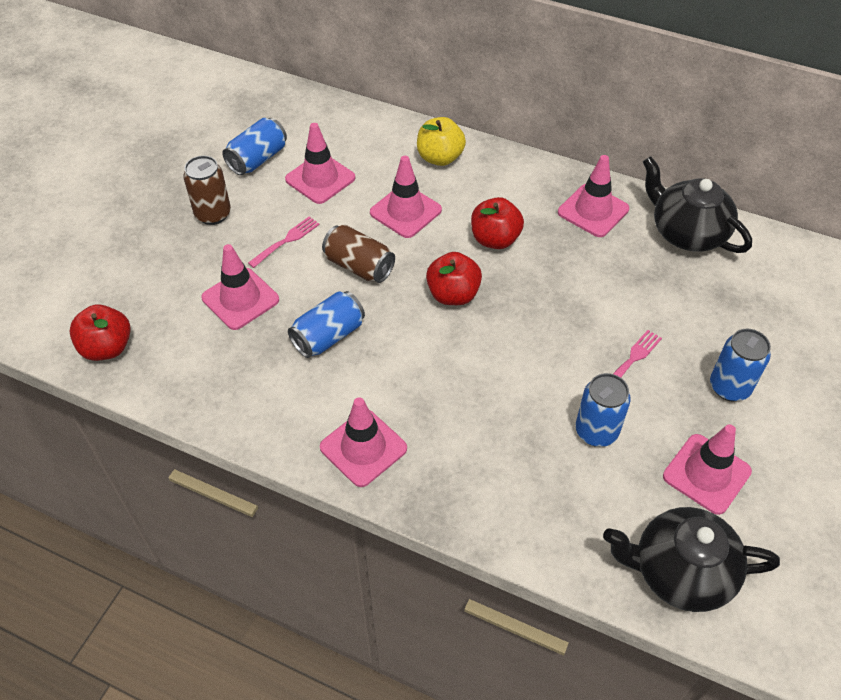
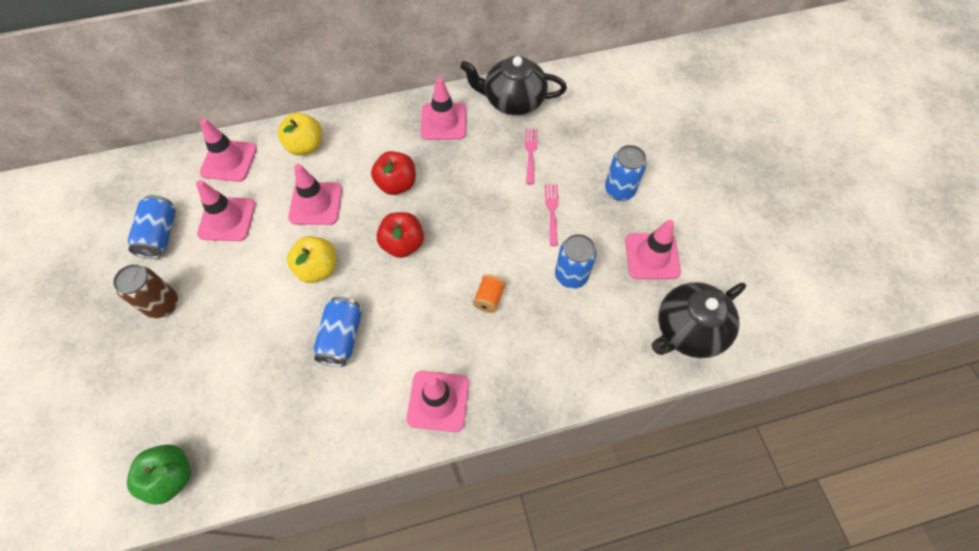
camera: 40 degrees left, 10 degrees up
red apple [69,305,131,361] -> green apple [127,444,191,505]
pink traffic cone [201,244,279,330] -> pink traffic cone moved to [200,118,257,182]
pink fork [248,216,320,268] -> pink fork moved to [525,129,538,184]
brown can [322,225,395,283] -> yellow apple [287,236,336,283]
none -> orange spool [473,274,506,313]

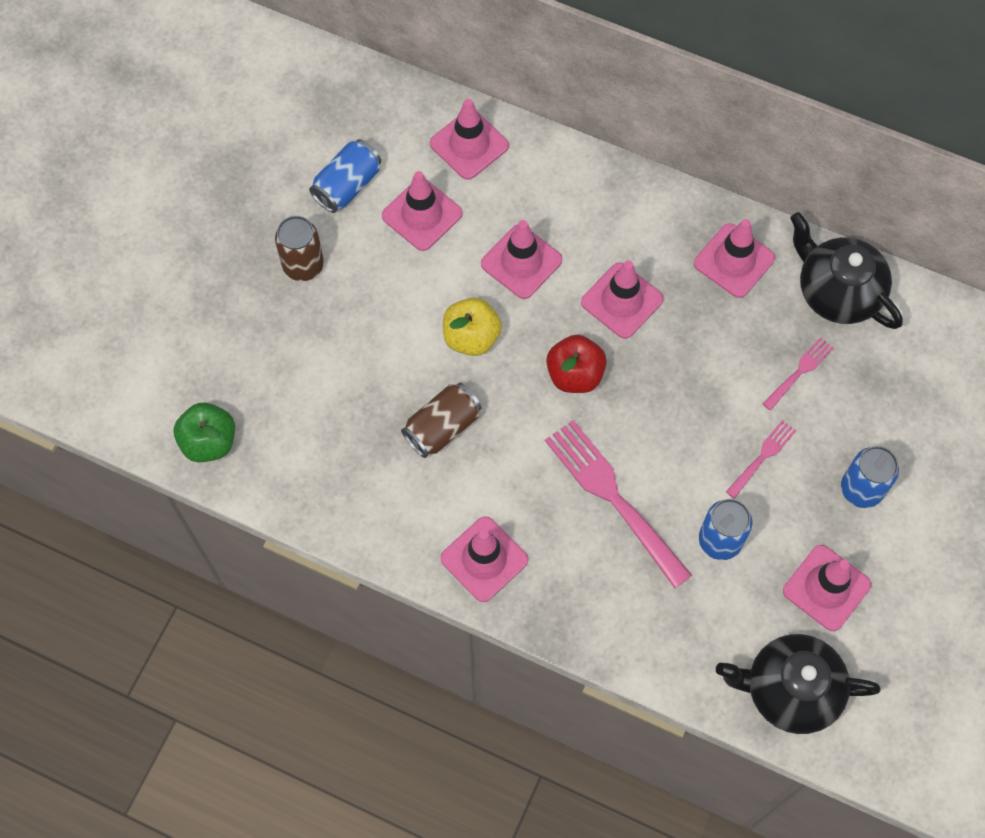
camera: 40 degrees right, 5 degrees up
yellow apple [277,113,322,156] -> none
blue can [314,297,362,367] -> brown can [401,383,481,458]
red apple [371,151,416,195] -> pink traffic cone [581,260,664,339]
orange spool [473,274,506,313] -> pink fork [545,420,692,589]

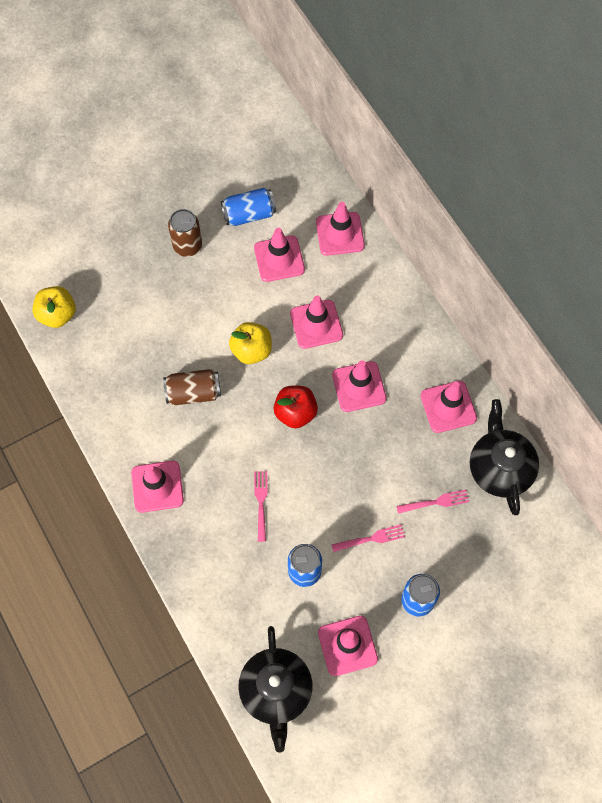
camera: 35 degrees right, 0 degrees up
green apple [174,403,235,462] -> yellow apple [32,286,76,328]
pink fork [545,420,692,589] -> pink fork [254,471,268,542], size x0.50
black teapot [716,634,880,734] -> black teapot turned 135 degrees counterclockwise [238,626,313,753]

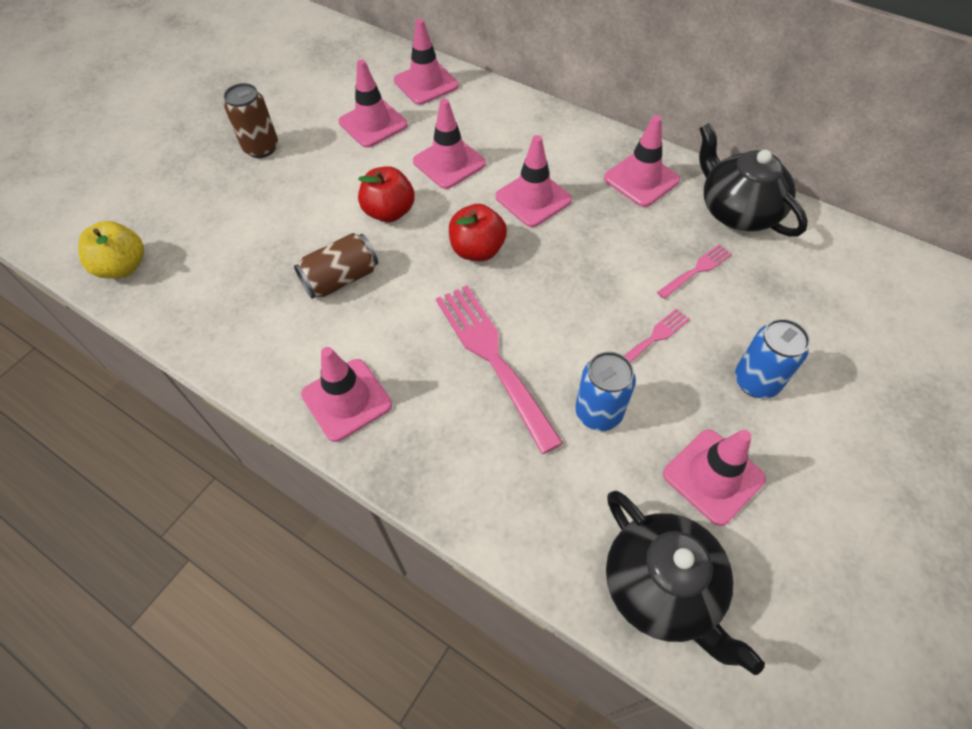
camera: 25 degrees left, 10 degrees down
blue can [221,188,276,226] -> none
yellow apple [229,322,272,364] -> red apple [358,166,415,222]
pink fork [254,471,268,542] -> pink fork [436,285,563,454], size x2.01

